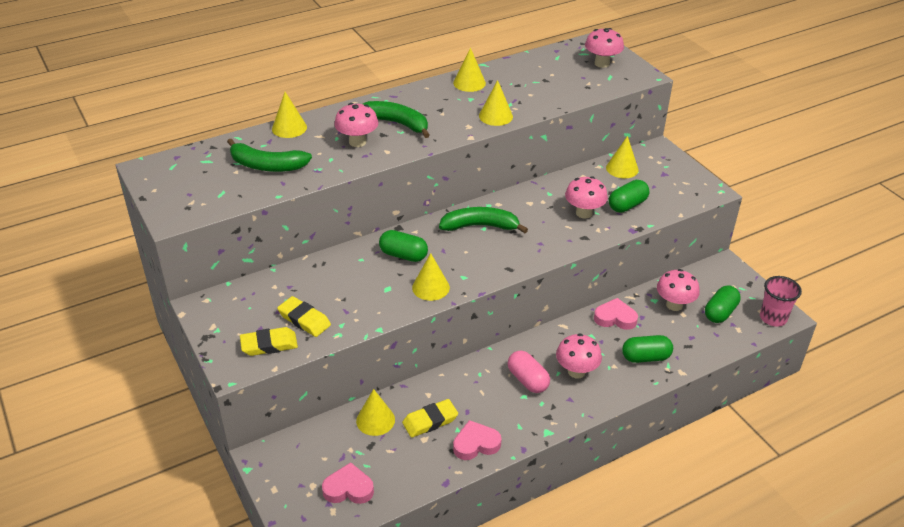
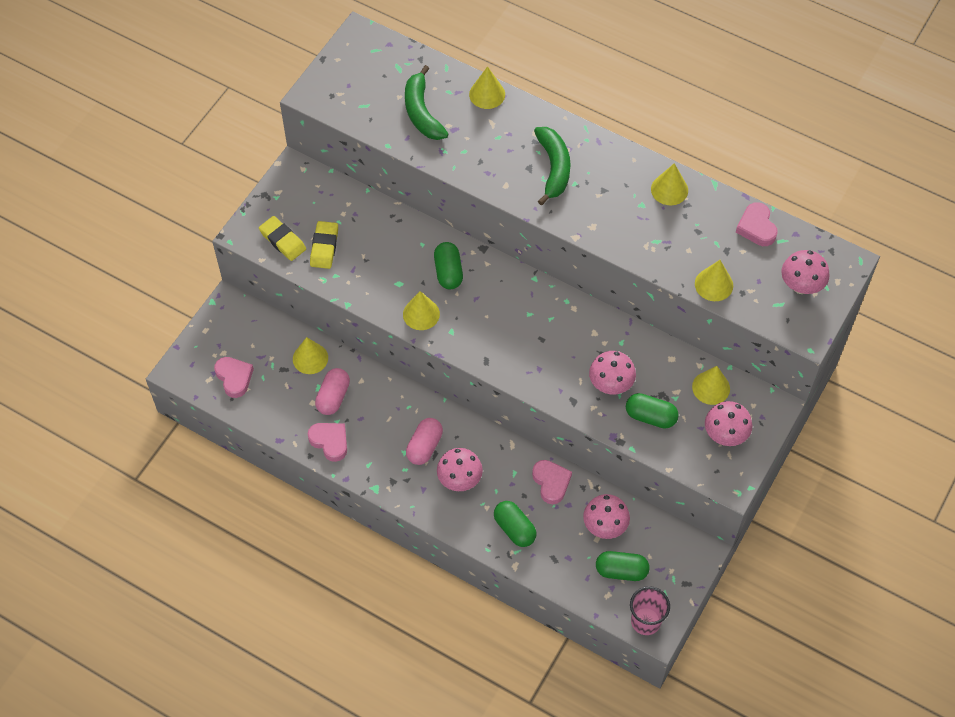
camera: 60 degrees right, 20 degrees up
pink mushroom [334,103,378,147] -> pink mushroom moved to [705,401,752,446]
yellow eraser [402,399,458,438] -> pink capsule [315,368,350,415]
green banana [439,207,528,233] -> none
yellow cone [479,80,513,126] -> yellow cone moved to [695,260,733,301]
none -> pink heart [736,202,778,246]

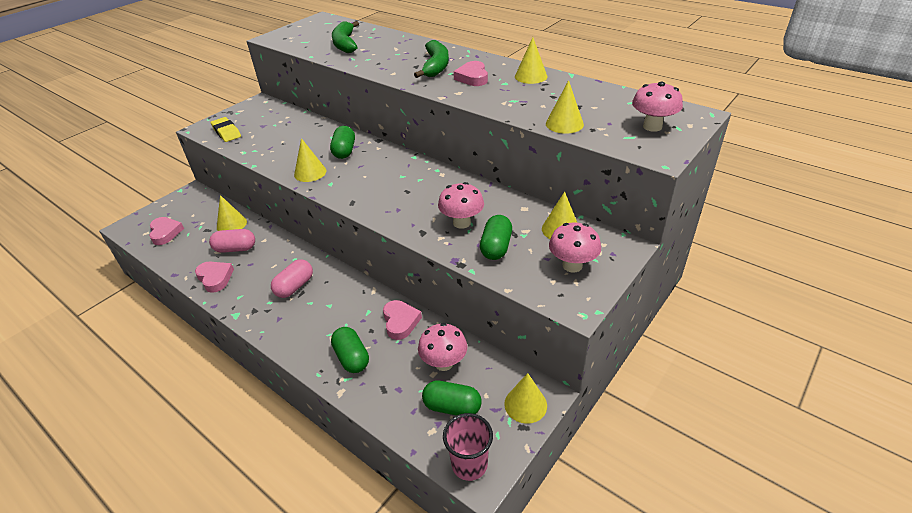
camera: 10 degrees right, 20 degrees down
yellow eraser [310,221,338,269] -> none
pink capsule [315,368,350,415] -> pink capsule turned 60 degrees clockwise [209,229,255,253]
pink mushroom [437,448,483,491] -> none
yellow cone [469,66,505,109] -> yellow cone moved to [504,373,547,424]
green capsule [626,393,679,429] -> green capsule turned 75 degrees clockwise [480,215,512,260]
pink heart [736,202,778,246] -> pink heart moved to [454,61,488,86]

